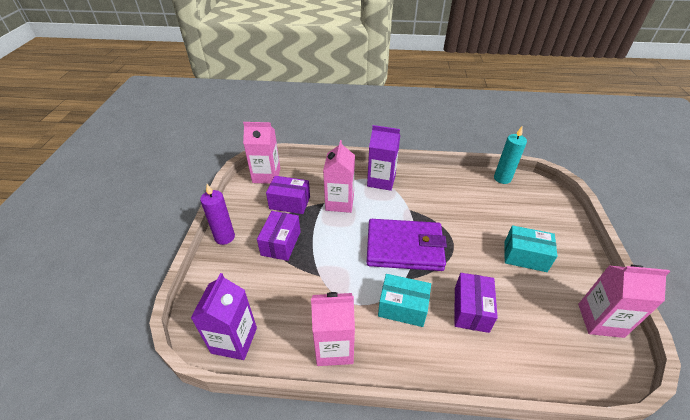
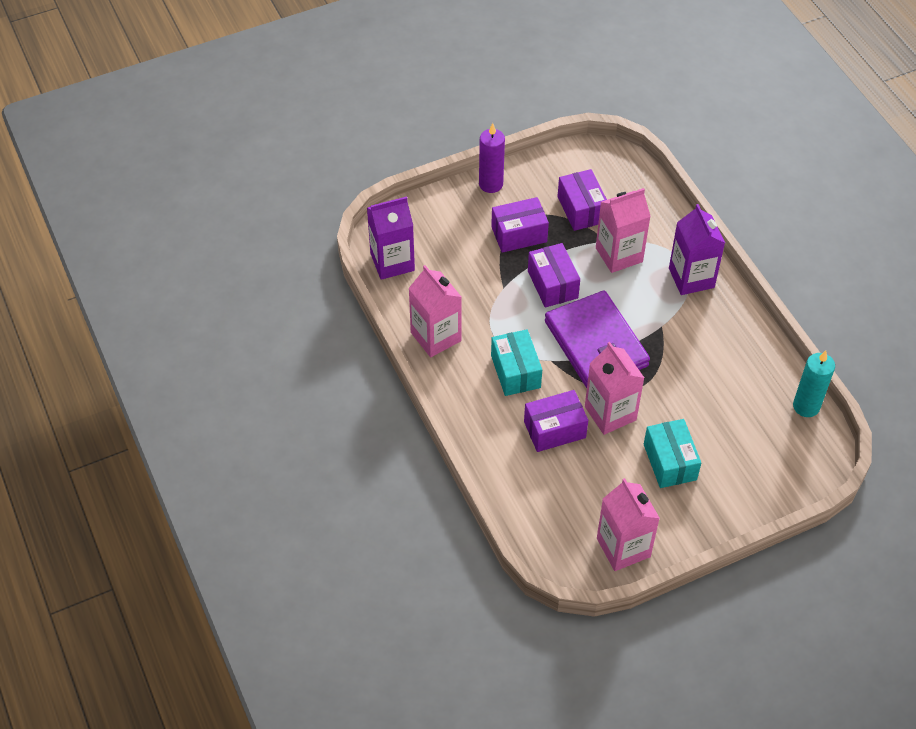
camera: 60 degrees right, 10 degrees up
pink carton [243,122,280,184] -> pink carton moved to [585,342,644,435]
none -> purple box [528,243,580,307]

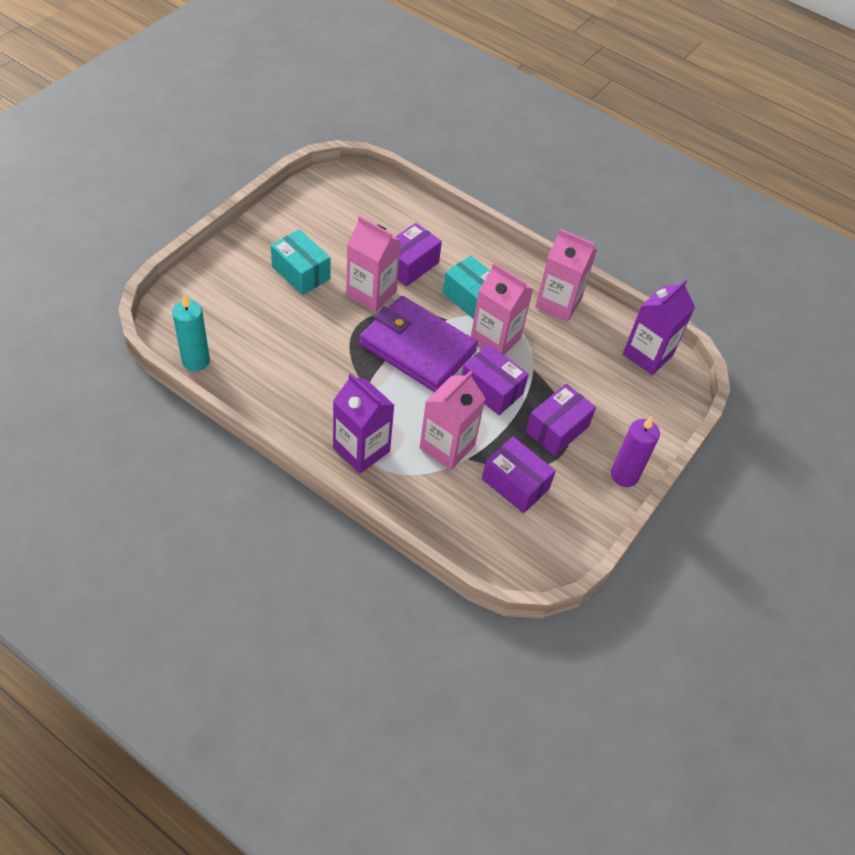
camera: 145 degrees right, 0 degrees up
pink carton [597,478,660,571] -> pink carton moved to [471,263,533,355]

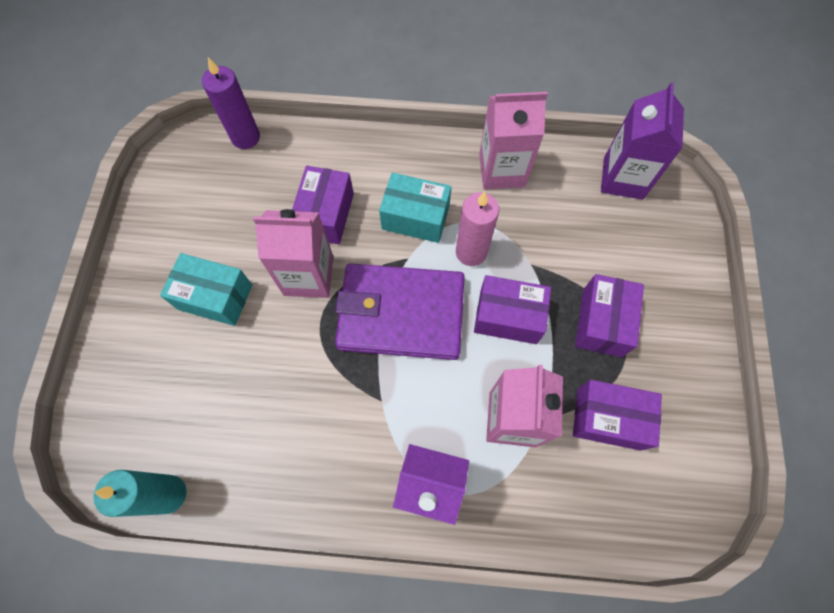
camera: 25 degrees left, 15 degrees up
pink carton [471,263,533,355] -> pink candle [456,191,500,266]
purple candle [611,416,660,487] -> purple candle moved to [202,57,260,149]

